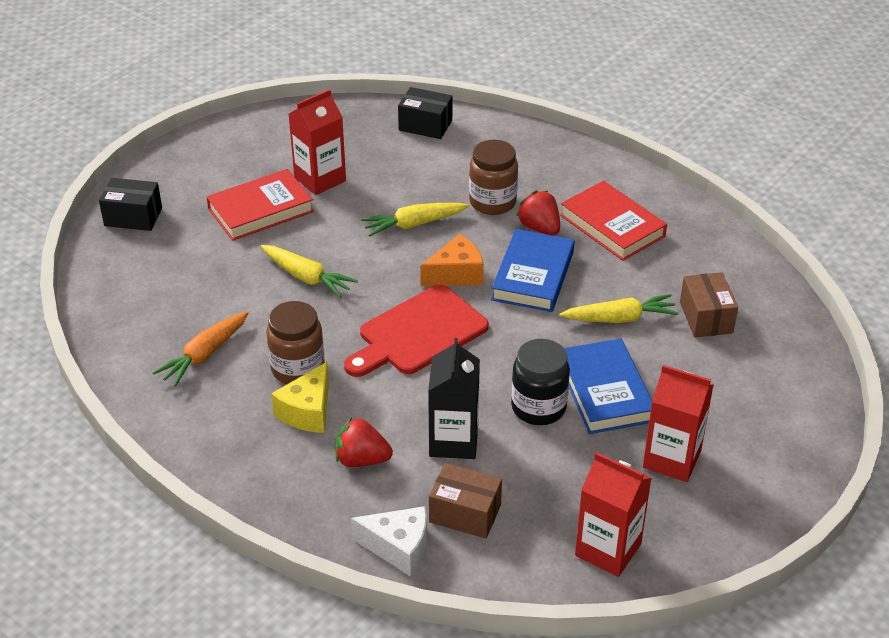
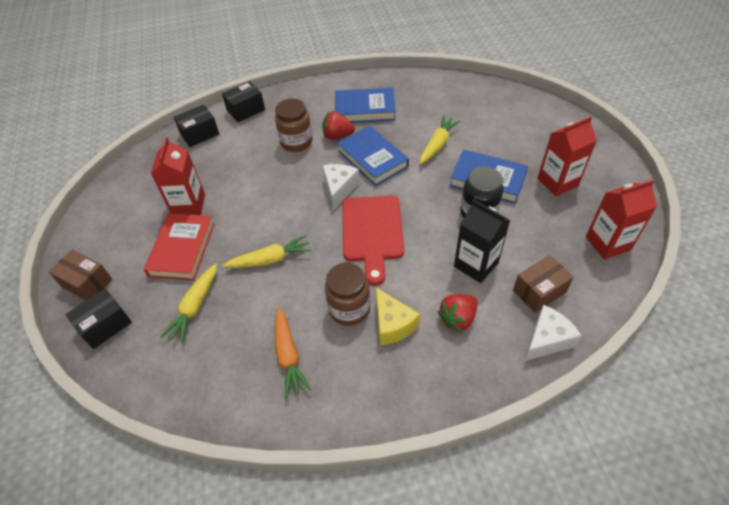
camera: 50 degrees left, 10 degrees up
yellow carrot [361,203,469,236] -> yellow carrot moved to [160,263,217,343]
orange cheese [420,234,484,287] -> white cheese [323,164,360,209]
red book [560,181,667,261] -> blue book [335,88,396,123]
brown box [680,272,738,337] -> brown box moved to [49,250,112,300]
none -> black box [222,81,265,122]

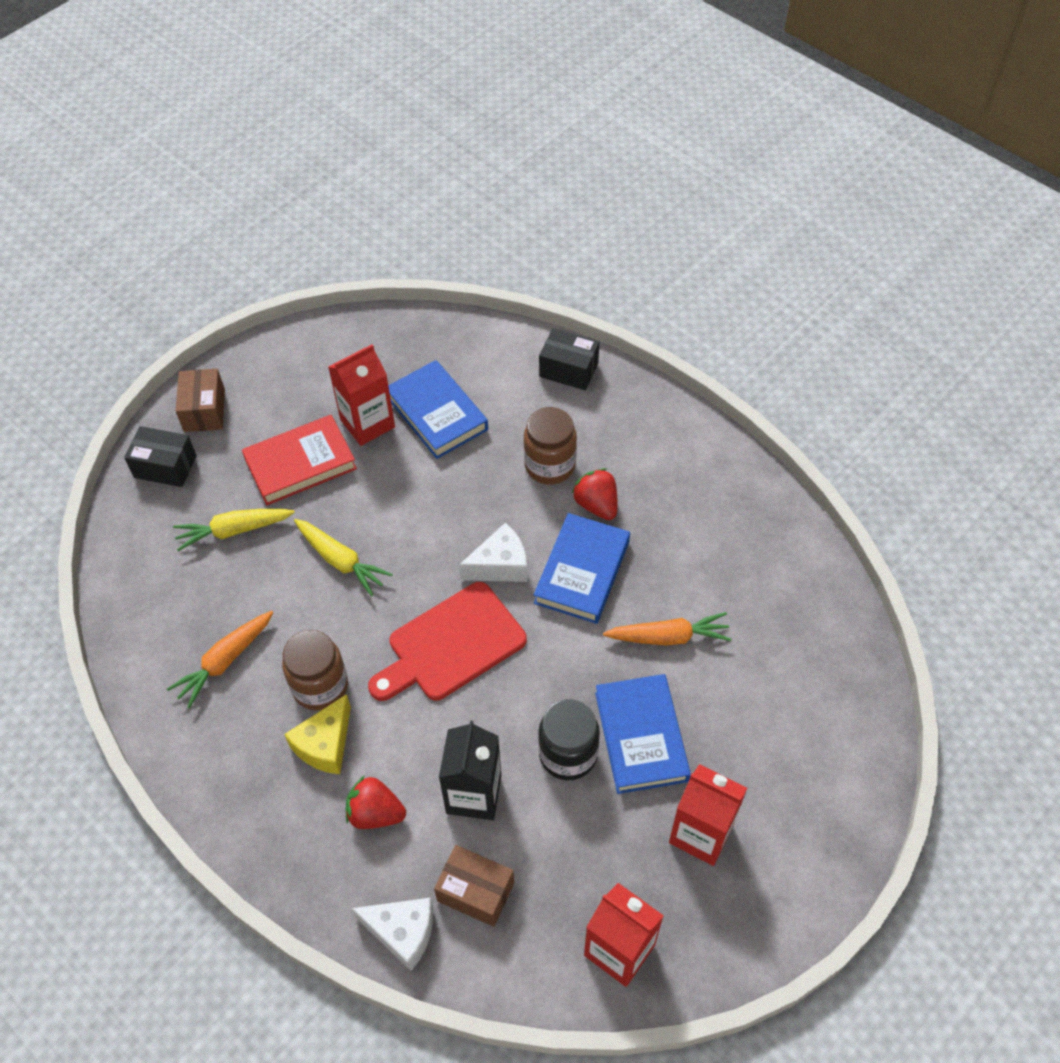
camera: 55 degrees right, 5 degrees up
black box [174,105,219,147] -> none
blue book [335,88,396,123] -> blue book moved to [388,360,488,459]
yellow carrot [419,115,461,164] -> orange carrot [603,612,731,646]

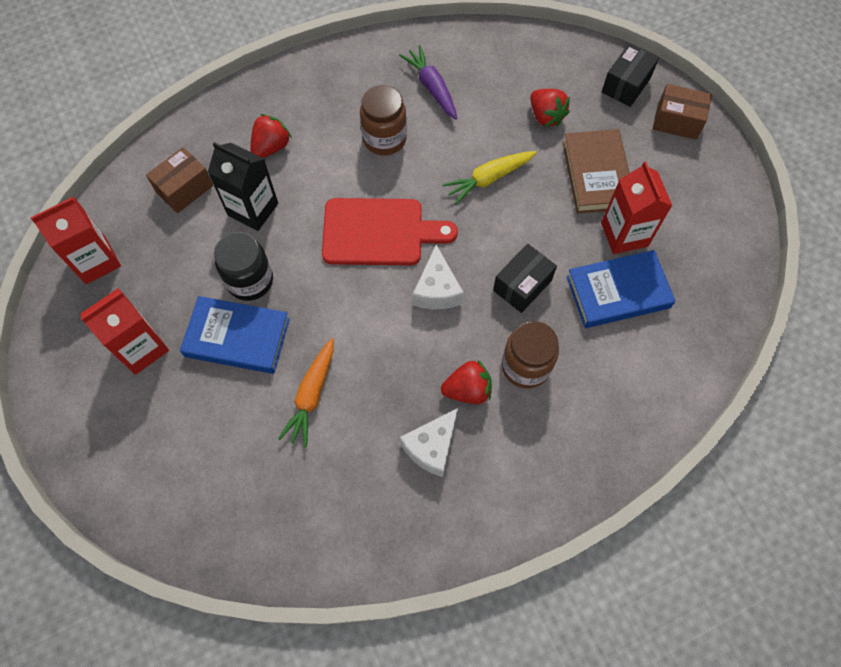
camera: 110 degrees right, 10 degrees up
orange carrot [167,611,273,708] -> purple carrot [399,45,457,120]
yellow carrot [173,509,295,551] -> red strawberry [530,89,570,127]
red book [242,415,357,505] -> brown book [563,129,629,214]
yellow cheese [284,694,351,774] -> none
white cheese [351,898,433,971] -> white cheese moved to [400,408,458,477]
red cutting board [368,582,527,701] -> red cutting board turned 105 degrees clockwise [322,198,458,265]
blue book [534,513,630,624] -> none
black box [539,328,599,390] -> black box moved to [493,244,557,313]

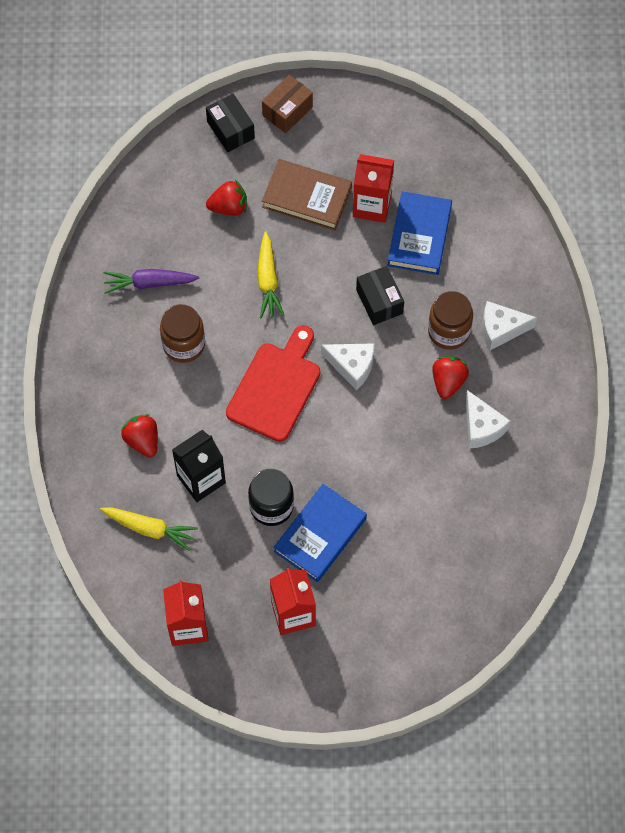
camera: 65 degrees left, 0 degrees up
brown box [146,147,213,213] -> yellow carrot [100,507,198,551]
orange carrot [278,338,334,447] -> none
none -> white cheese [482,301,537,350]

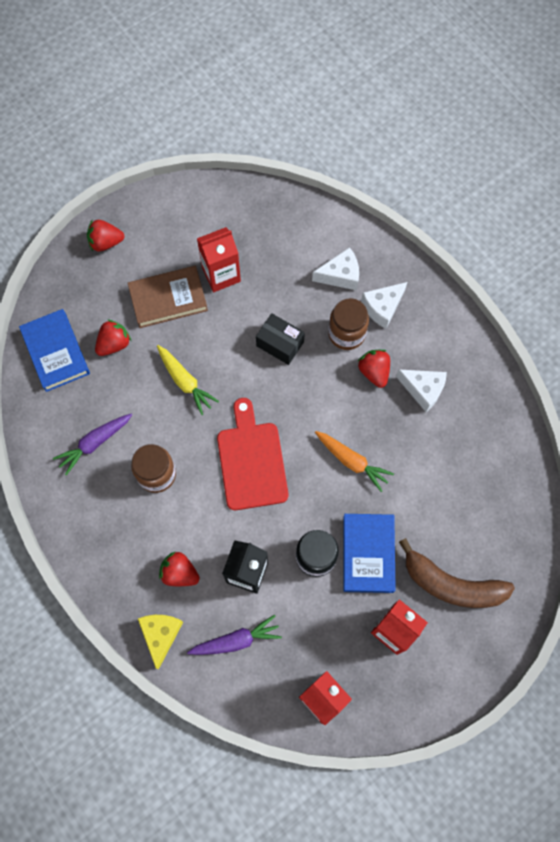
camera: 35 degrees left, 5 degrees up
yellow carrot [100,507,198,551] -> purple carrot [187,615,282,655]
black box [206,94,255,152] -> none
brown box [262,75,313,133] -> red strawberry [87,220,125,251]
white cheese [321,343,374,390] -> white cheese moved to [312,247,359,290]
blue book [388,191,452,275] -> blue book moved to [19,309,90,392]
none -> yellow cheese [138,615,183,669]
none -> orange carrot [315,431,394,492]
none -> brown banana [399,538,515,608]

